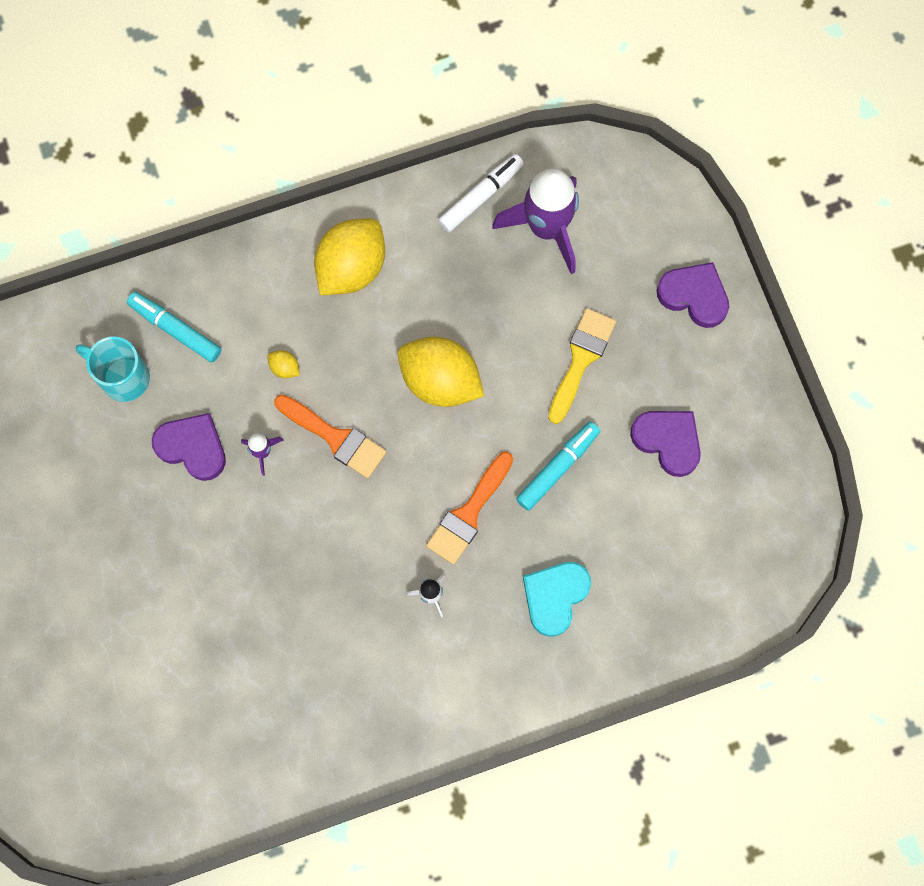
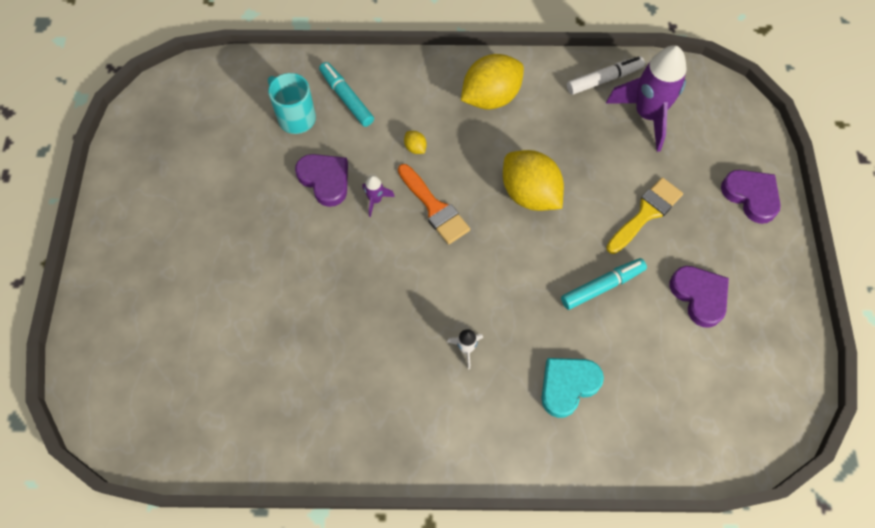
camera: 20 degrees right, 10 degrees down
orange brush [426,452,513,565] -> none

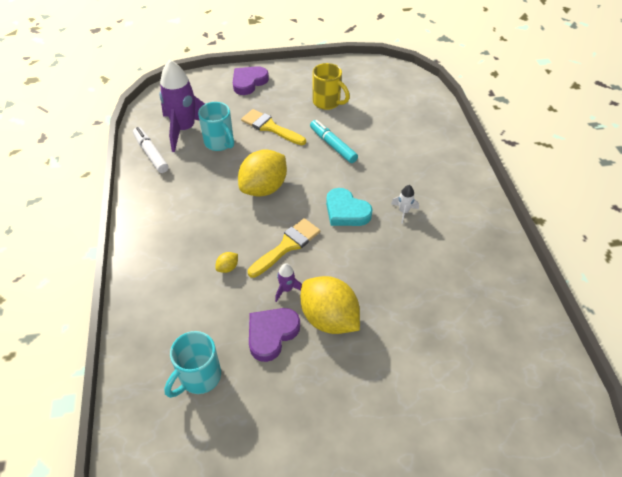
camera: 100 degrees left, 15 degrees down
turquoise marker [319,62,374,127] -> none
orange brush [398,164,470,244] -> yellow brush [248,218,320,278]
yellow lemon [461,54,524,110] -> yellow lemon moved to [301,276,360,334]
turquoise heart [541,358,604,418] -> turquoise heart moved to [326,188,373,226]
purple heart [670,266,729,328] -> yellow mug [313,63,350,110]
none -> turquoise mug [198,102,234,151]

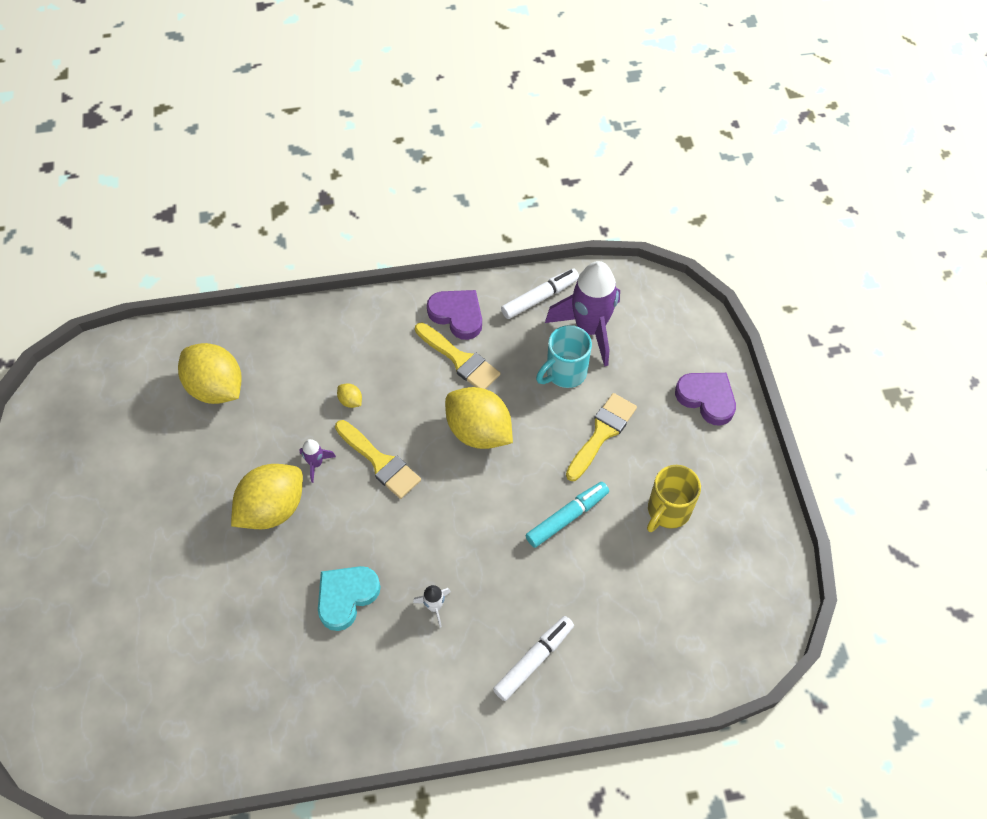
camera: 90 degrees right, 10 degrees up
turquoise mug [164,331,221,398] -> yellow lemon [178,343,242,404]
purple heart [249,308,300,362] -> purple heart moved to [427,290,482,340]
turquoise heart [326,188,373,226] -> turquoise heart moved to [318,566,381,631]
none -> yellow brush [415,323,500,389]
none -> white marker [493,616,574,701]

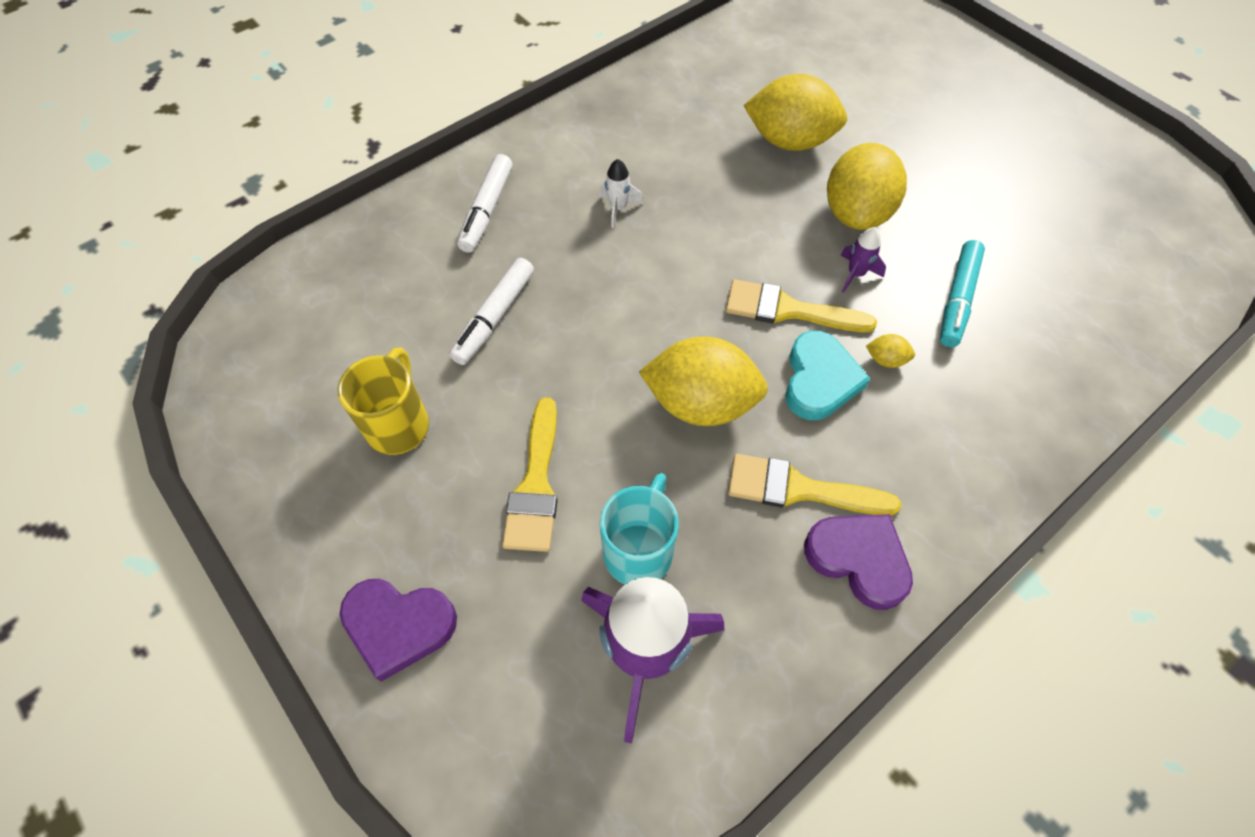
camera: 150 degrees right, 0 degrees up
yellow lemon [178,343,242,404] -> yellow lemon moved to [743,74,847,151]
turquoise heart [318,566,381,631] -> turquoise heart moved to [785,331,870,420]
purple heart [427,290,482,340] -> purple heart turned 150 degrees counterclockwise [804,514,913,610]
white marker [501,268,579,319] -> white marker moved to [449,258,534,365]
turquoise marker [526,482,609,548] -> turquoise marker moved to [940,240,985,347]

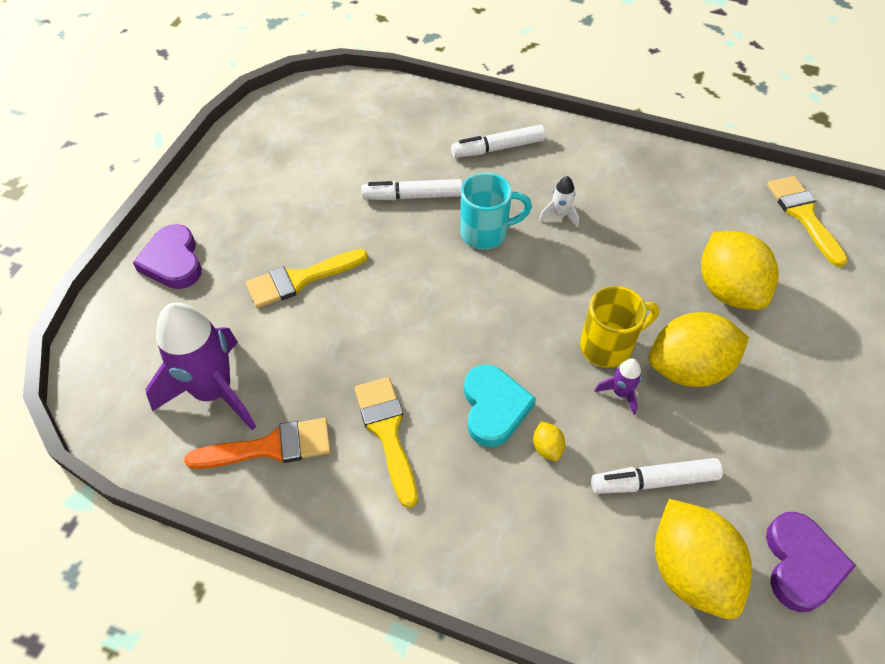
camera: 60 degrees right, 5 degrees down
yellow mug [338,348,429,455] -> yellow mug moved to [580,286,659,368]
turquoise mug [600,473,679,584] -> turquoise mug moved to [460,173,532,250]
yellow lemon [639,336,768,426] -> yellow lemon moved to [655,499,752,619]
yellow brush [726,279,877,332] -> yellow brush moved to [767,176,848,267]
turquoise heart [785,331,870,420] -> turquoise heart turned 75 degrees counterclockwise [464,364,536,447]
purple heart [804,514,913,610] -> purple heart moved to [766,512,856,612]
turquoise marker [940,240,985,347] -> white marker [591,458,723,494]
none -> orange brush [185,418,331,469]

